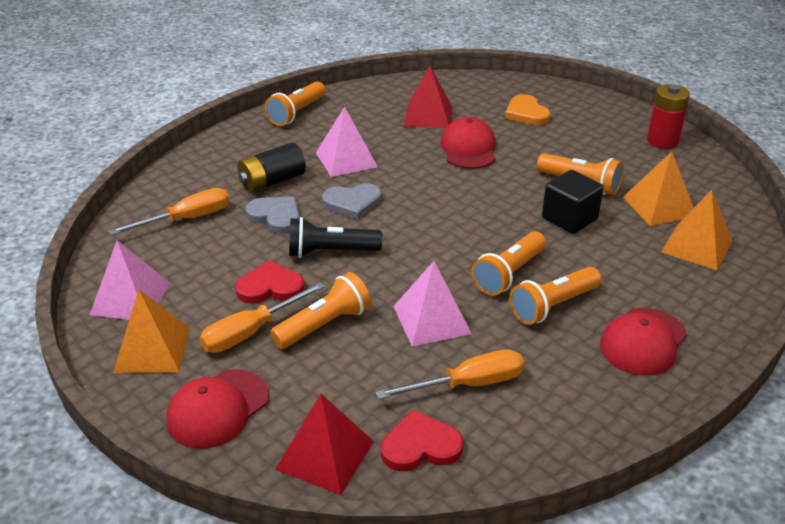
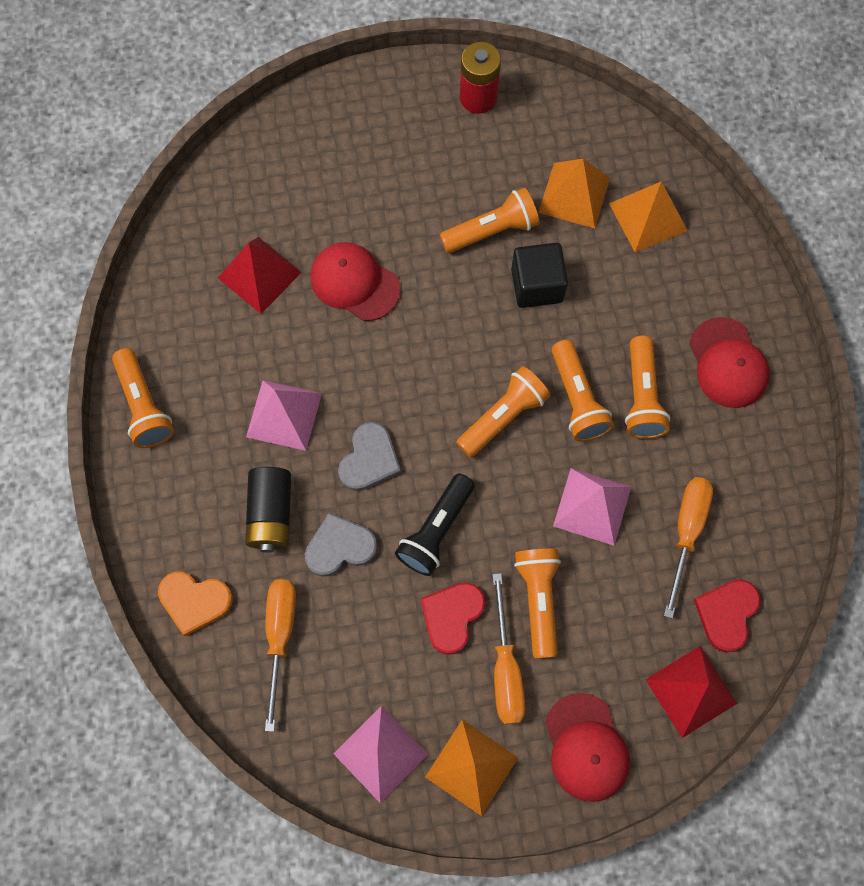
camera: 55 degrees left, 35 degrees up
orange heart [505,94,551,125] -> orange heart moved to [158,572,233,636]
none -> orange flashlight [456,366,550,457]

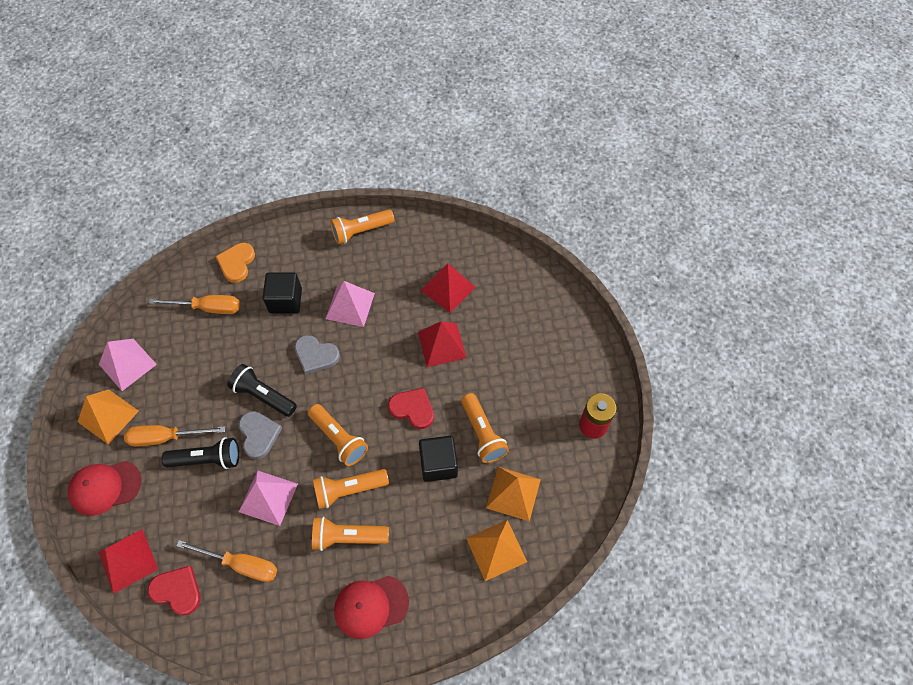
camera: 90 degrees right, 10 degrees down
black battery [245,467,291,553] -> black cube [262,272,302,314]
grey heart [305,513,377,577] -> grey heart moved to [239,411,282,459]
red cap [310,242,400,321] -> red pyramid [418,321,467,367]
red heart [421,583,485,655] -> red heart moved to [388,388,434,429]
orange flashlight [514,549,561,658] -> black flashlight [162,437,239,469]

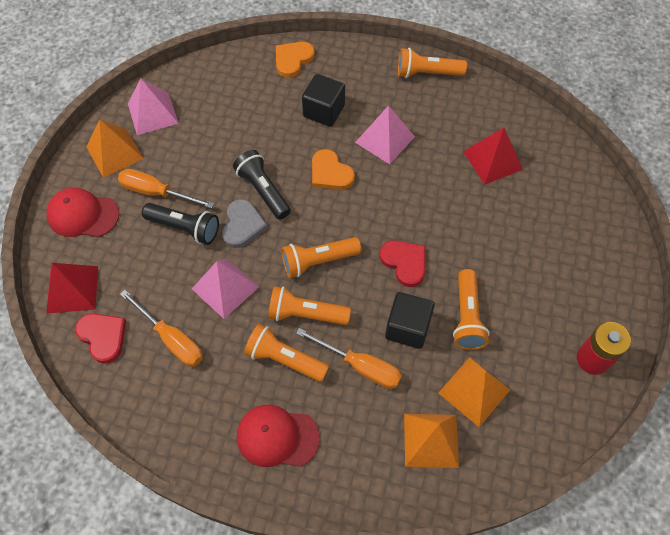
camera: 25 degrees right, 0 degrees up
orange screwdriver [149,295,240,314] -> orange screwdriver moved to [296,328,402,389]
grey heart [294,335,340,374] -> orange heart [312,149,355,190]
orange flashlight [308,404,368,466] -> orange flashlight turned 90 degrees clockwise [281,237,361,278]
red pyramid [418,321,467,367] -> none

